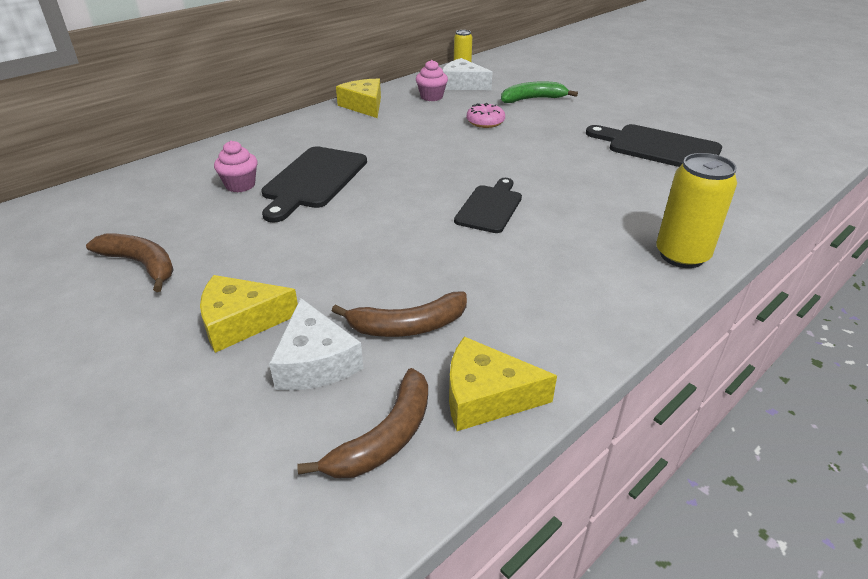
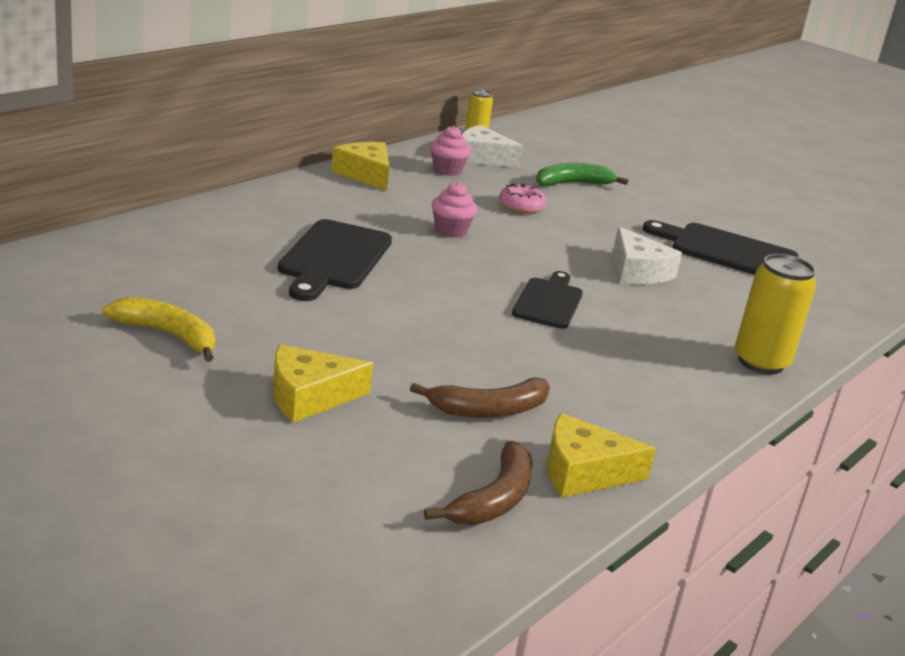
camera: 10 degrees left, 10 degrees down
brown banana [86,233,174,292] -> yellow banana [103,297,215,362]
pink cupcake [214,141,258,193] -> pink cupcake moved to [432,182,477,238]
white cheese [269,298,364,390] -> white cheese moved to [613,227,682,284]

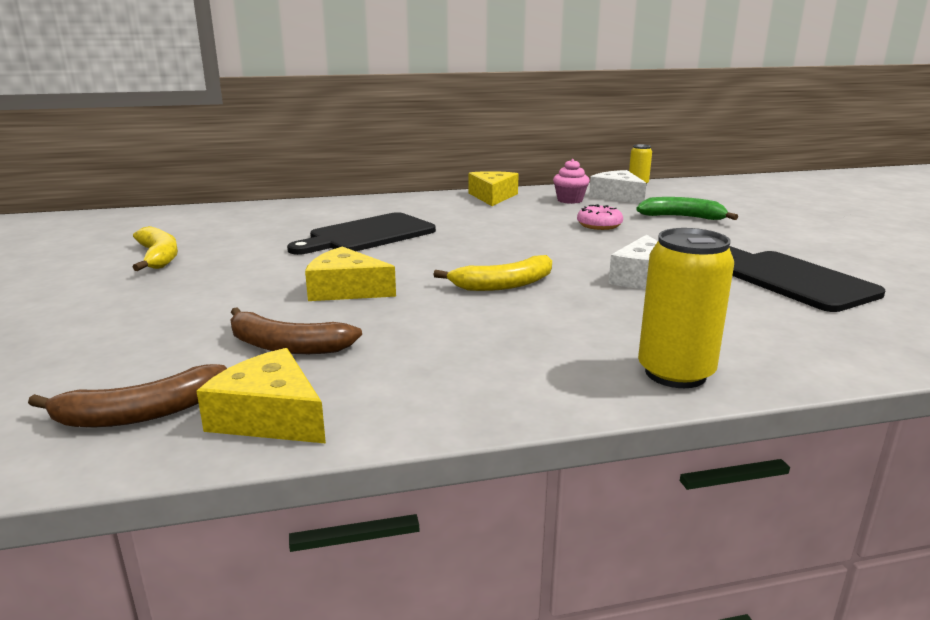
camera: 40 degrees right, 5 degrees down
yellow cheese [273,345,373,423] -> yellow cheese moved to [305,246,396,301]
pink cupcake [432,182,477,238] -> none
black cutting board [512,271,583,329] -> yellow banana [433,255,552,291]

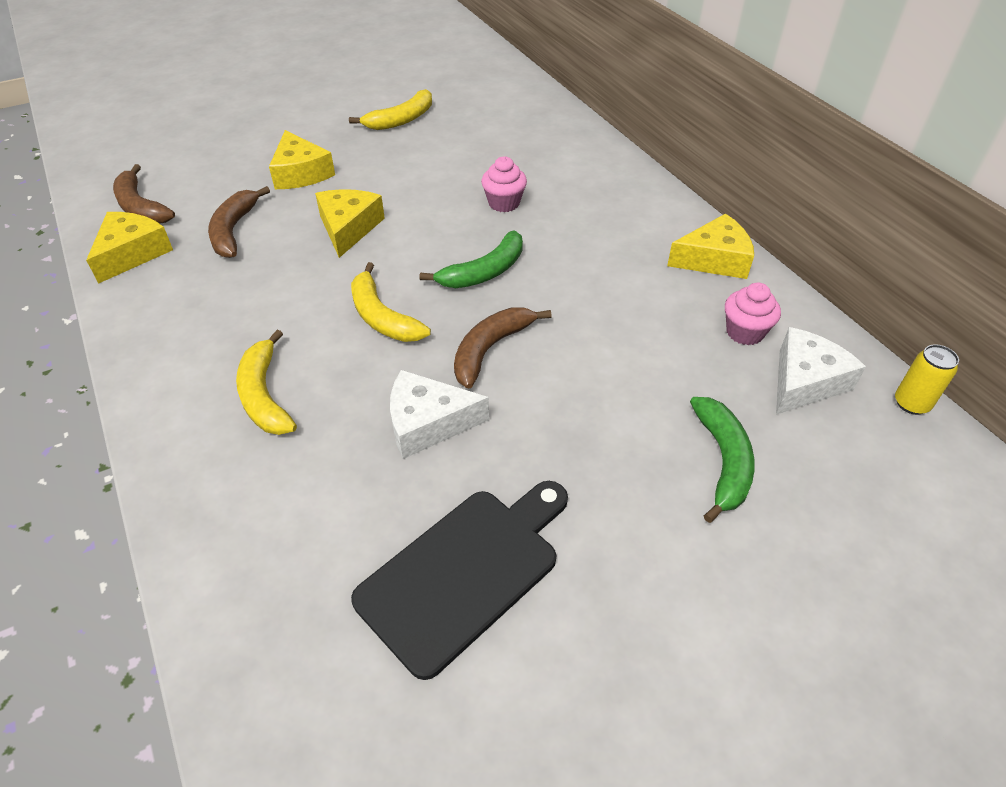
camera: 75 degrees right, 25 degrees up
black cutting board [287,212,436,255] -> pink cupcake [481,156,527,212]
pink donut [577,204,623,230] -> none
yellow can [638,228,734,388] -> none
none -> yellow banana [236,330,297,435]
none -> yellow cheese [269,130,335,189]
none -> green banana [420,230,523,288]
none -> brown banana [454,307,552,389]

